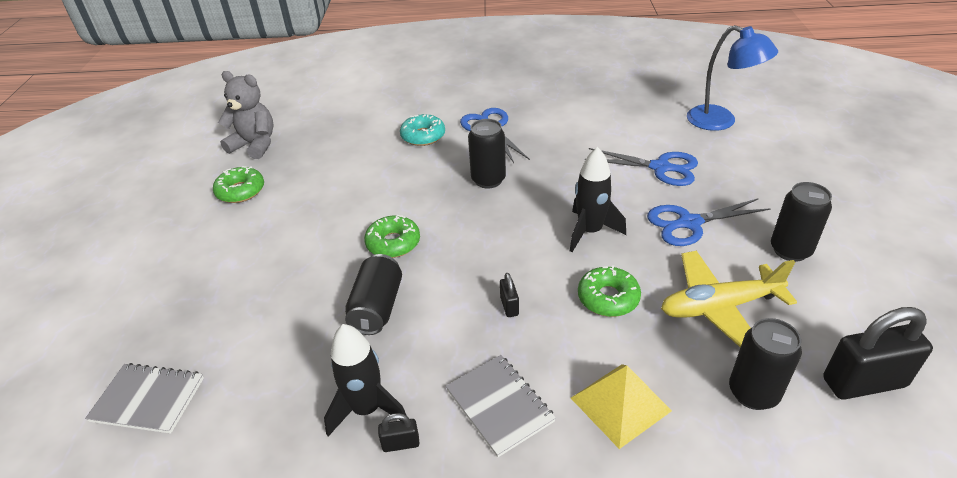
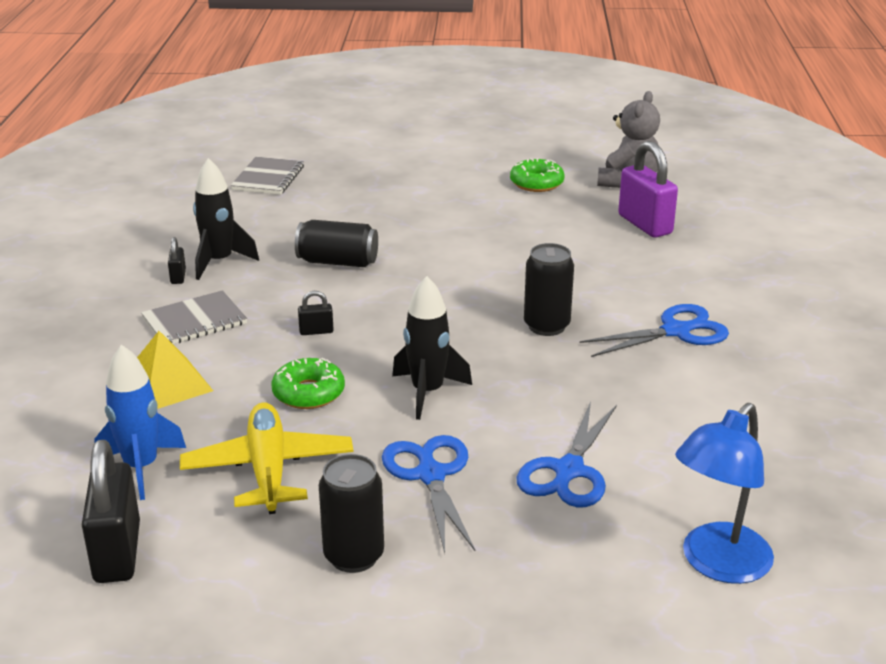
camera: 90 degrees right, 10 degrees down
green donut [364,215,420,258] -> none
turquoise donut [400,114,445,146] -> none
black can [729,318,802,410] -> blue rocket [94,344,186,500]
none -> purple padlock [618,141,678,238]

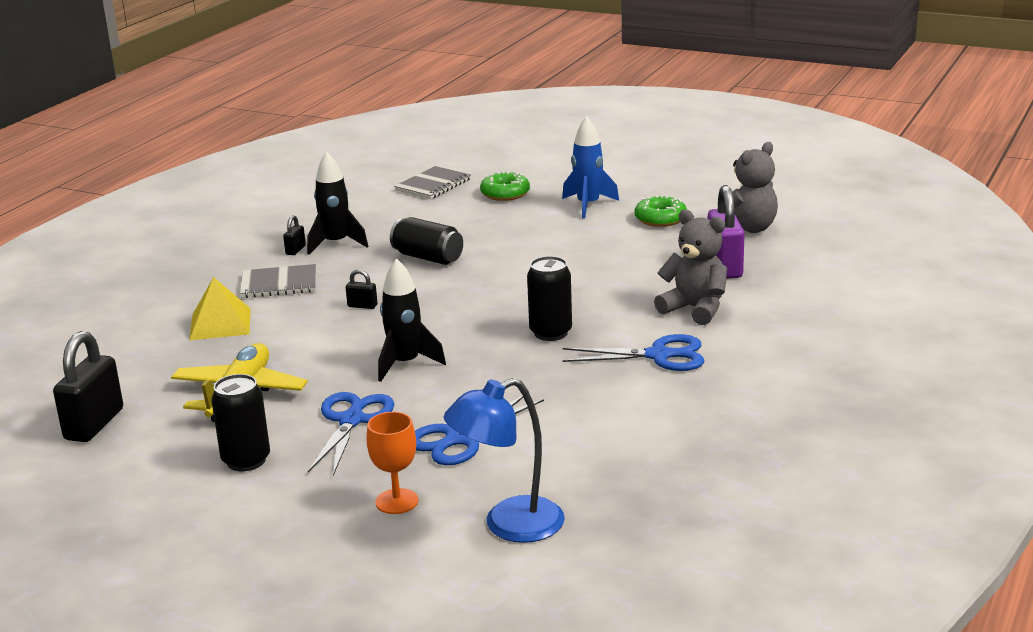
camera: 25 degrees right, 5 degrees down
blue rocket [94,344,186,500] -> blue rocket moved to [562,116,619,219]
green donut [271,358,345,409] -> green donut moved to [480,171,530,201]
none -> orange goblet [366,412,419,514]
none -> grey teddy bear [654,209,727,325]

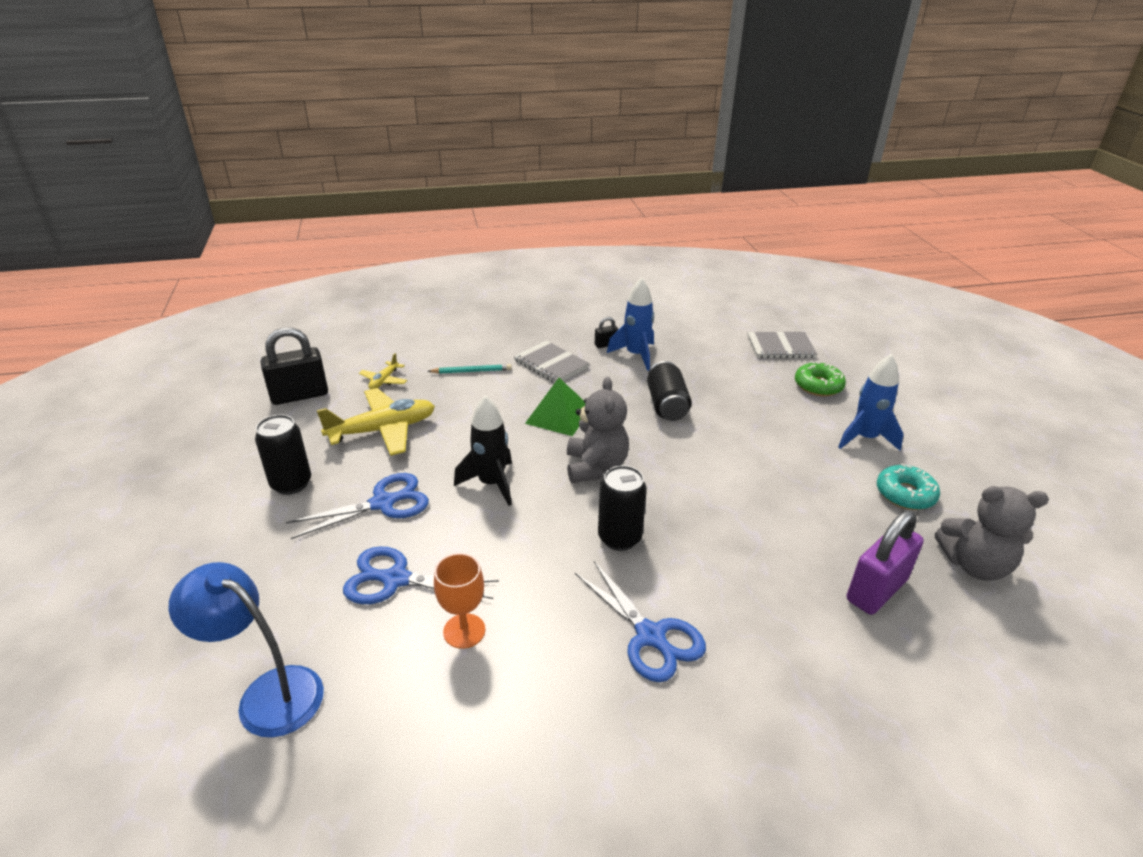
camera: 50 degrees right, 10 degrees up
yellow pyramid [189,277,251,340] -> turquoise pencil [427,364,512,374]
black rocket [307,152,368,255] -> blue rocket [607,278,654,371]
black padlock [346,269,377,309] -> green pyramid [525,378,585,436]
orange goblet [366,412,419,514] -> orange goblet moved to [434,553,485,649]
green donut [635,195,687,227] -> turquoise donut [877,463,940,510]
grey teddy bear [654,209,727,325] -> grey teddy bear moved to [567,377,629,483]
none -> yellow plane [359,353,407,389]

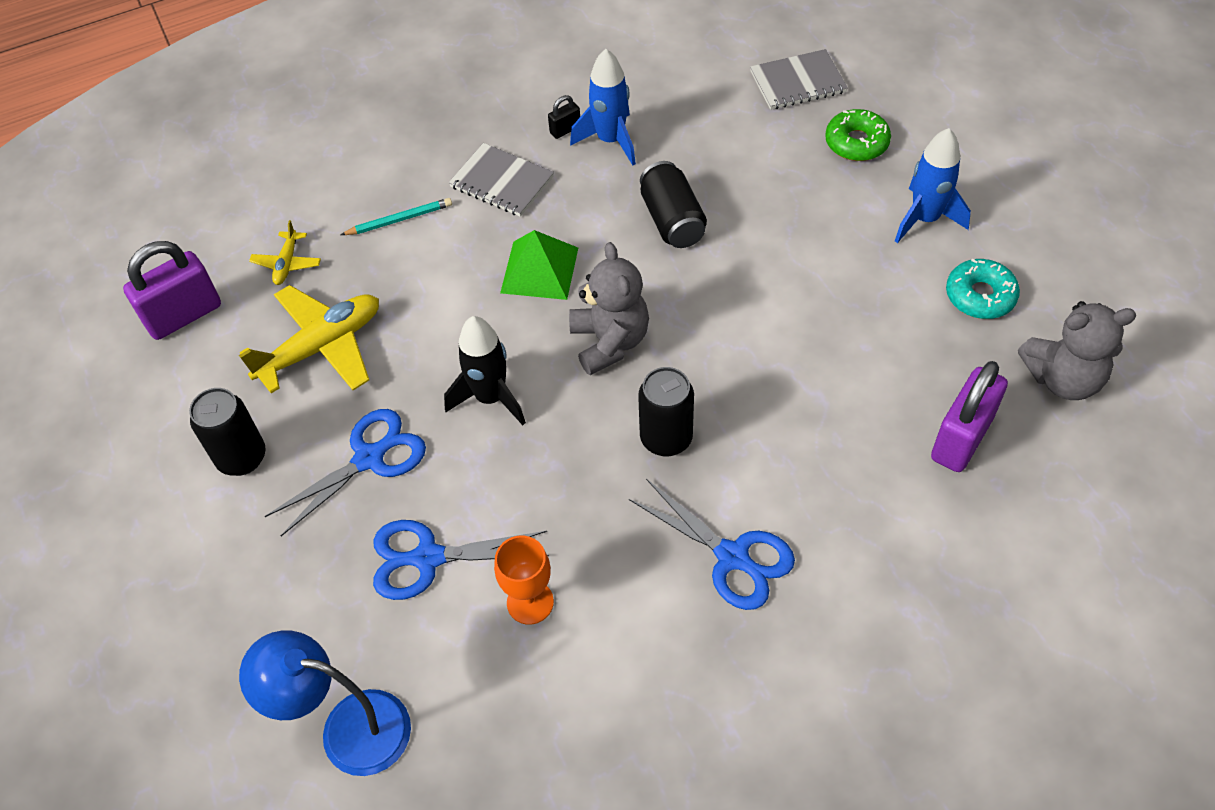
camera: 10 degrees left, 20 degrees up
black padlock [261,327,328,405] -> purple padlock [123,241,221,340]

